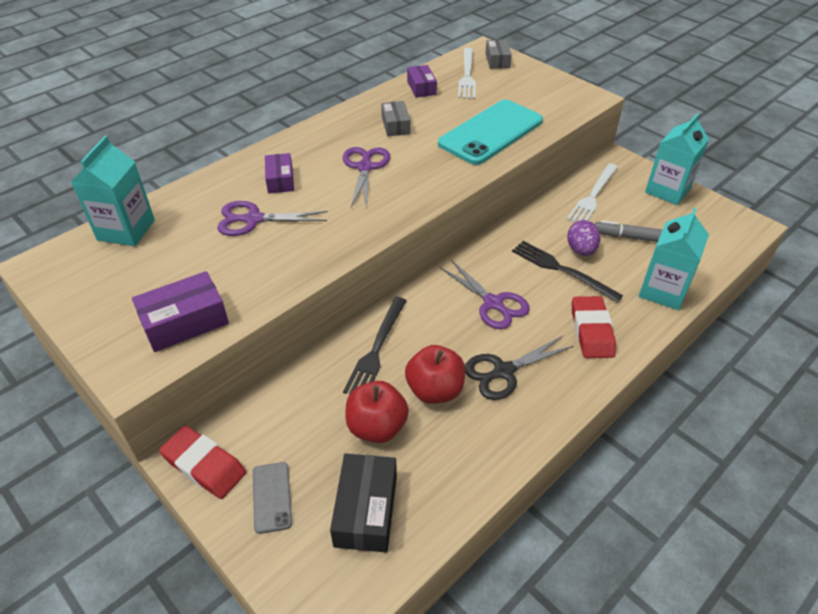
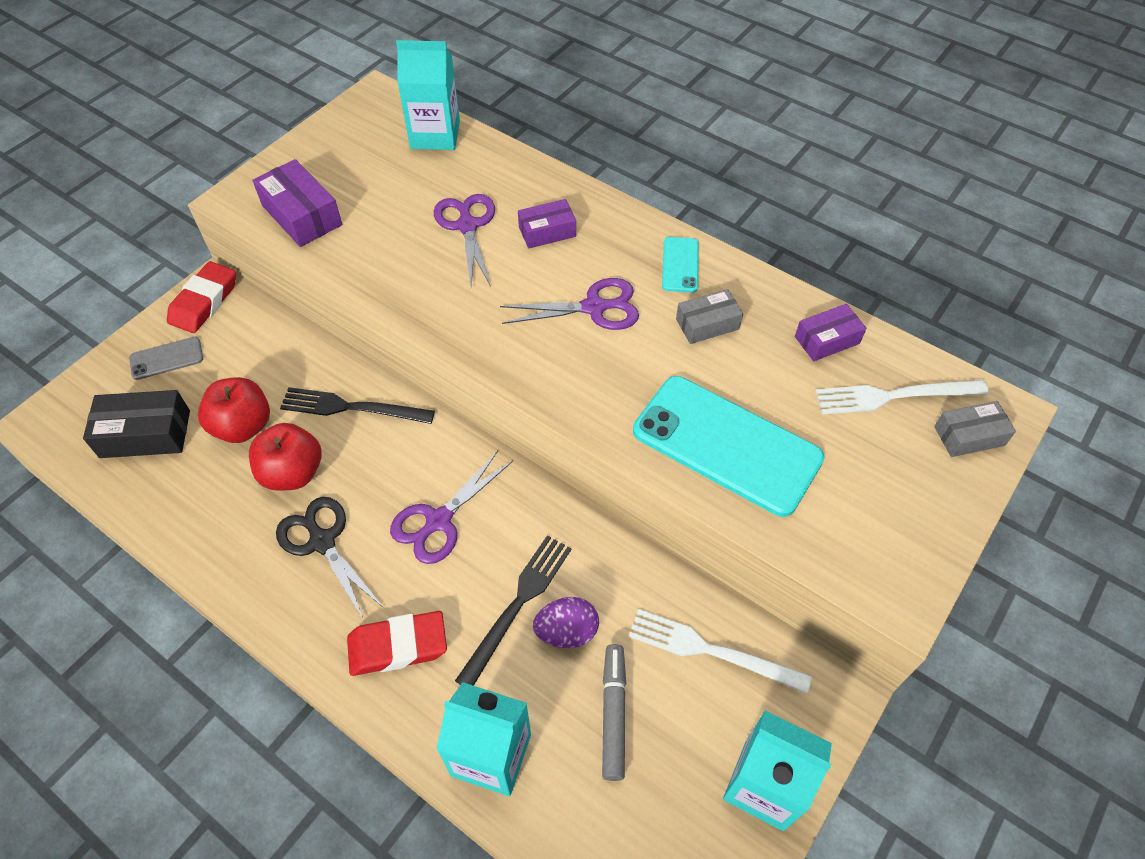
camera: 80 degrees right, 10 degrees up
none -> turquoise phone [662,237,699,293]

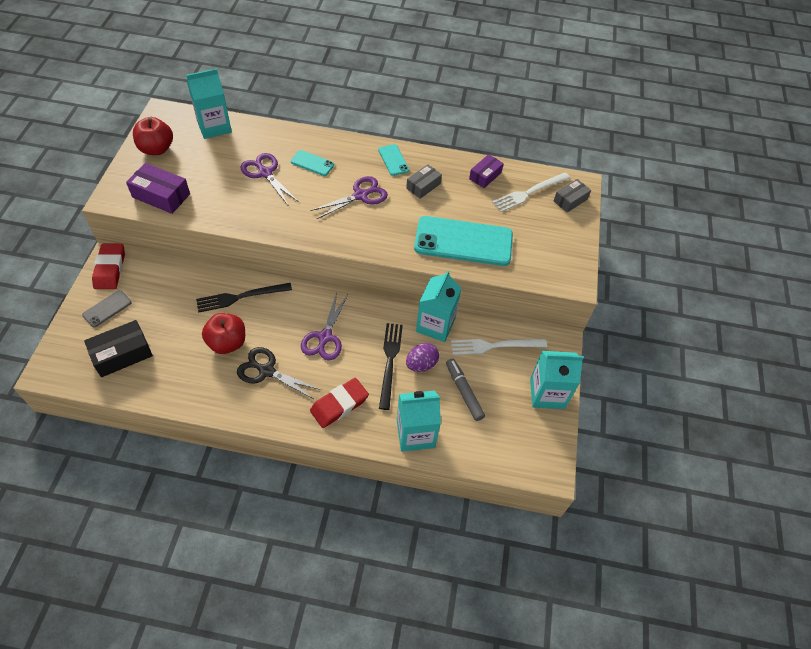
camera: 30 degrees left, 0 degrees up
red apple [198,377,270,443] -> red apple moved to [133,117,173,155]
purple box [518,199,576,248] -> turquoise phone [291,150,334,176]
none -> turquoise carton [416,270,462,342]

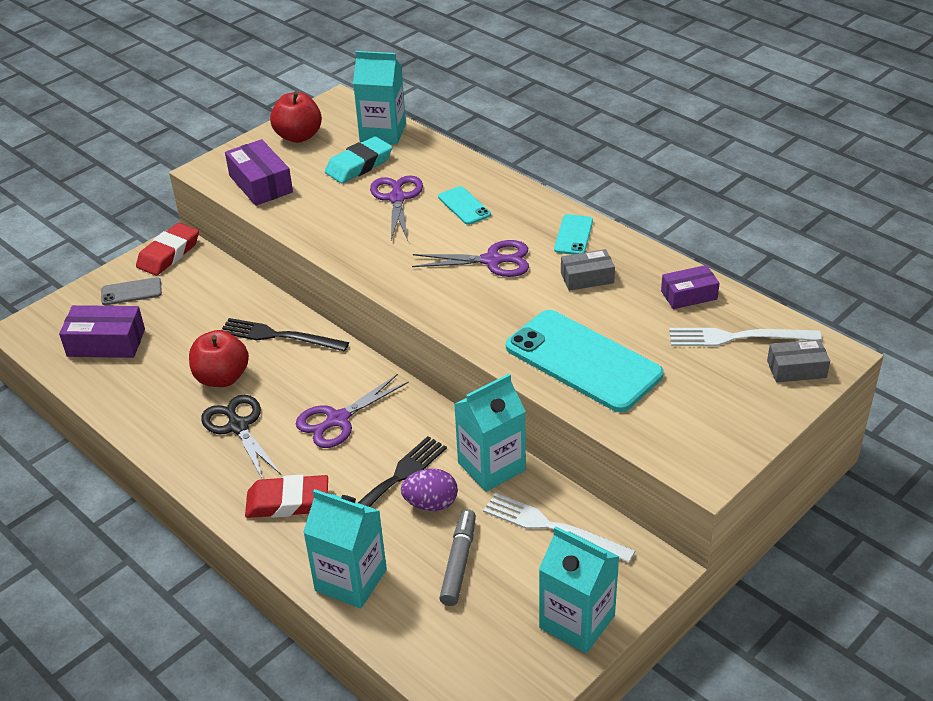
camera: 40 degrees right, 15 degrees down
black box [84,320,153,377] -> purple box [59,305,145,358]
none -> turquoise eraser [325,136,393,183]

